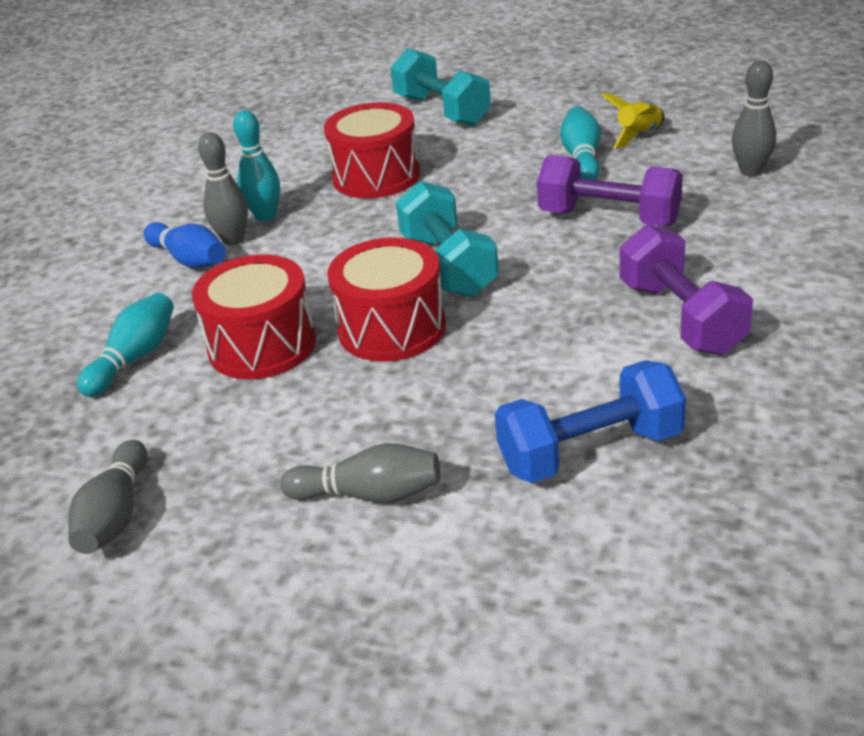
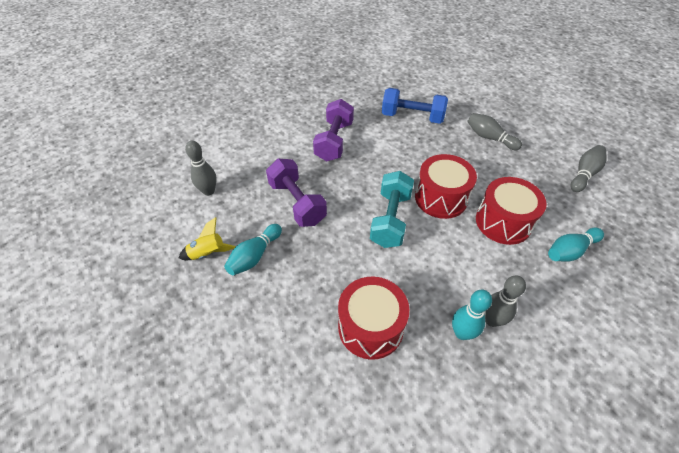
camera: 150 degrees left, 15 degrees up
blue bowling pin [143,222,226,268] -> none
turquoise dumbbell [390,48,491,126] -> none

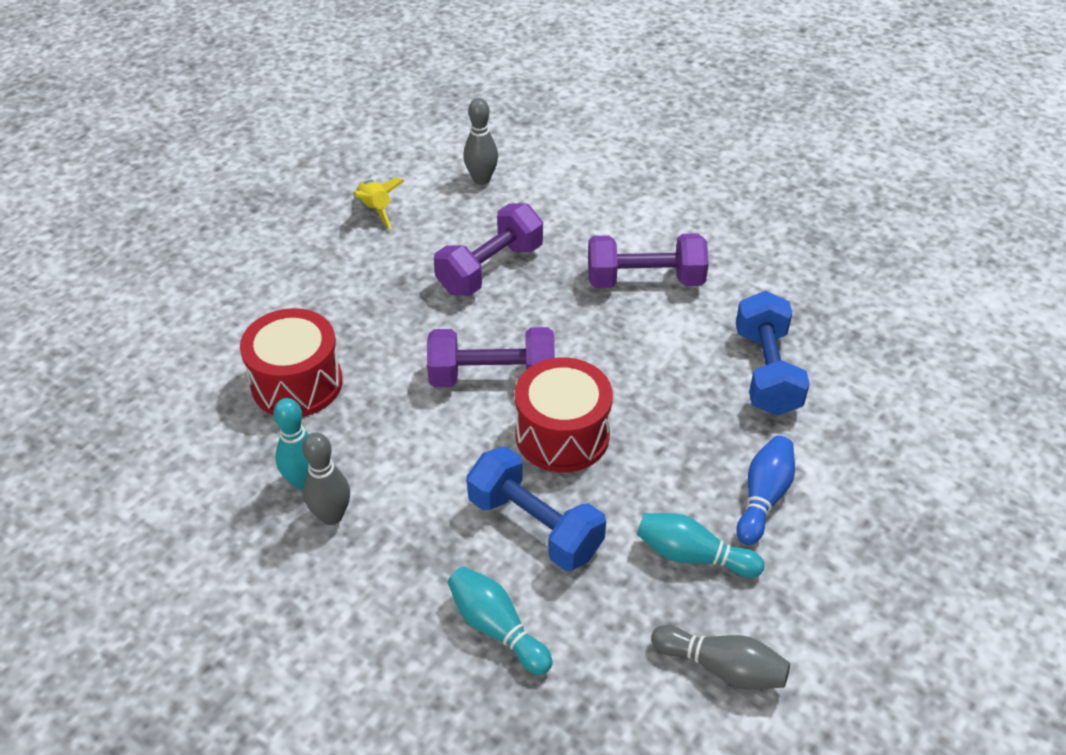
camera: 75 degrees right, 5 degrees down
turquoise bowling pin [224,224,282,275] -> turquoise bowling pin moved to [637,513,764,578]
turquoise dumbbell [370,171,414,248] -> purple dumbbell [427,327,555,387]
grey bowling pin [467,113,522,150] -> blue bowling pin [736,436,795,545]
red drum [476,177,547,245] -> blue dumbbell [467,446,606,571]

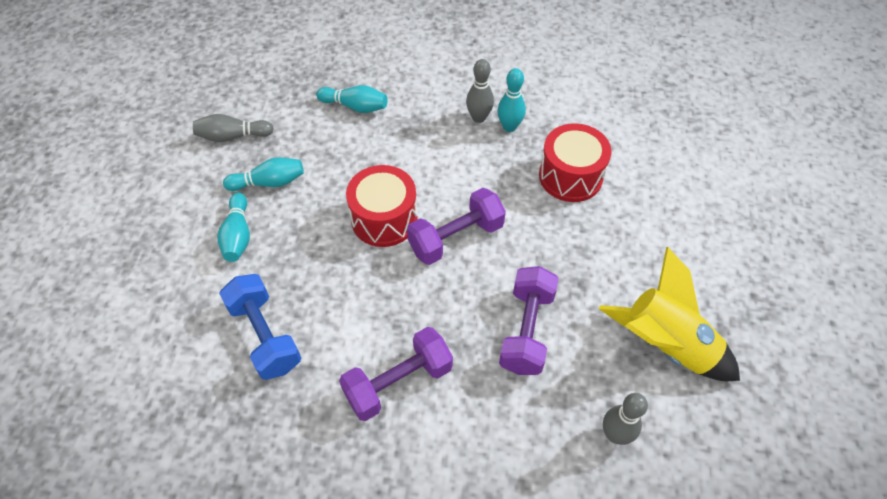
camera: 150 degrees right, 10 degrees up
yellow rocket [353,178,404,229] -> yellow rocket [599,247,740,381], size x2.04
blue dumbbell [467,446,606,571] -> none
blue bowling pin [736,436,795,545] -> turquoise bowling pin [217,193,250,262]

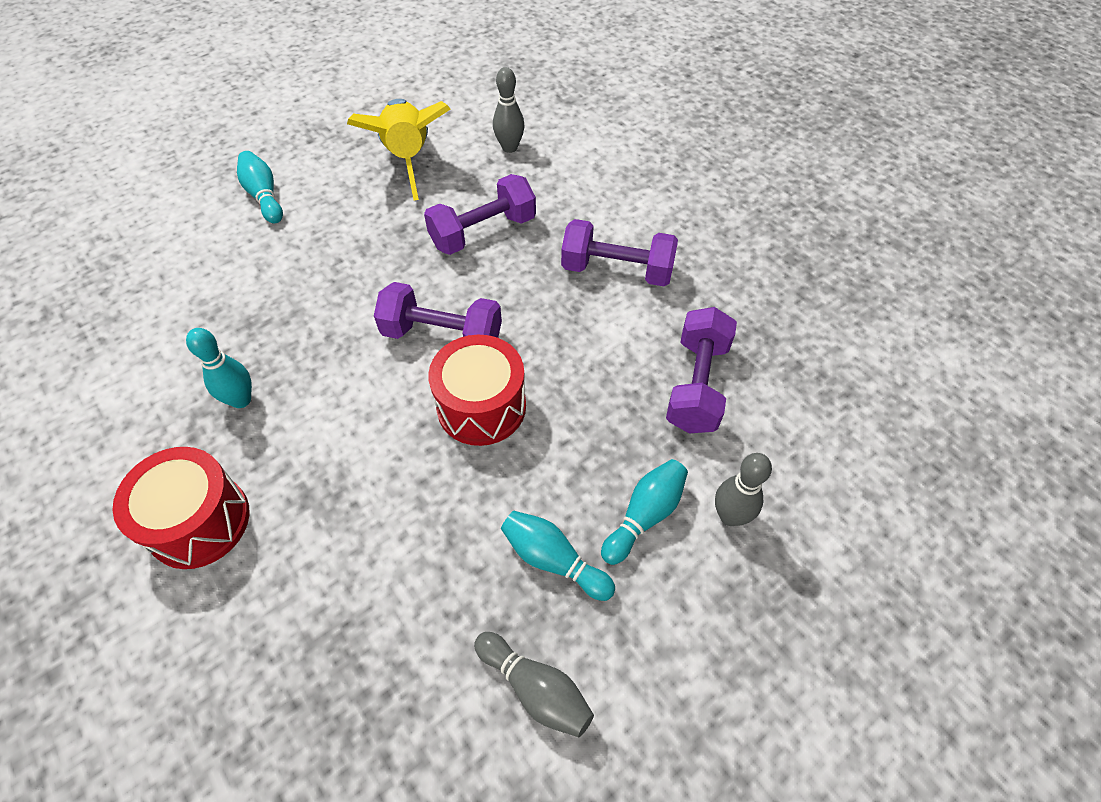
camera: 135 degrees left, 0 degrees up
blue dumbbell [219,274,301,380] -> purple dumbbell [666,307,737,433]
turquoise bowling pin [316,85,388,113] -> turquoise bowling pin moved to [237,151,283,224]
grey bowling pin [466,59,494,123] -> grey bowling pin moved to [715,453,772,526]
red drum [539,123,611,202] -> red drum moved to [113,447,249,569]

